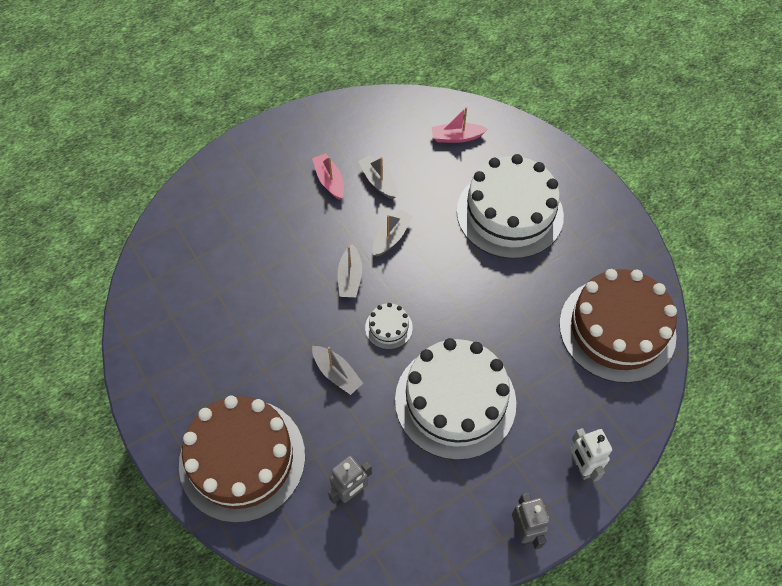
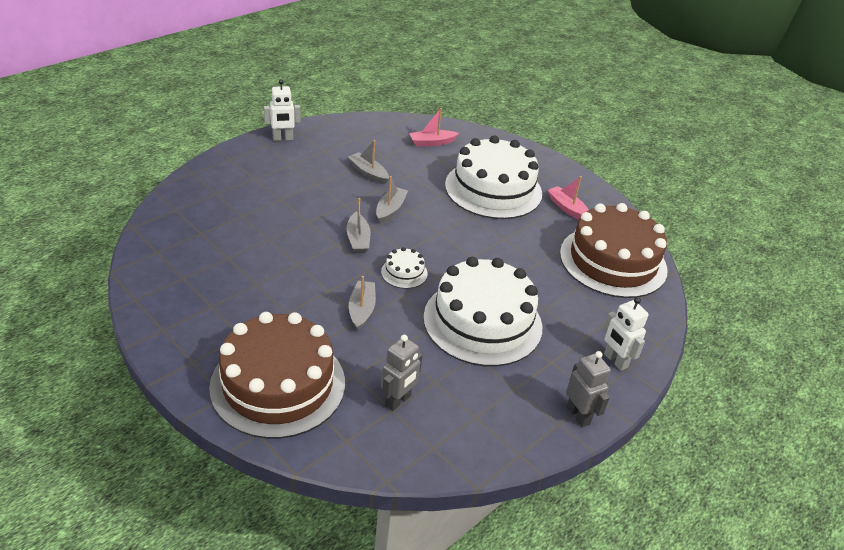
camera: 15 degrees left, 20 degrees down
pink boat [312,153,344,200] -> pink boat moved to [548,176,589,220]
grey boat [312,346,363,395] -> grey boat turned 120 degrees counterclockwise [349,276,376,330]
none -> white robot [264,79,301,141]

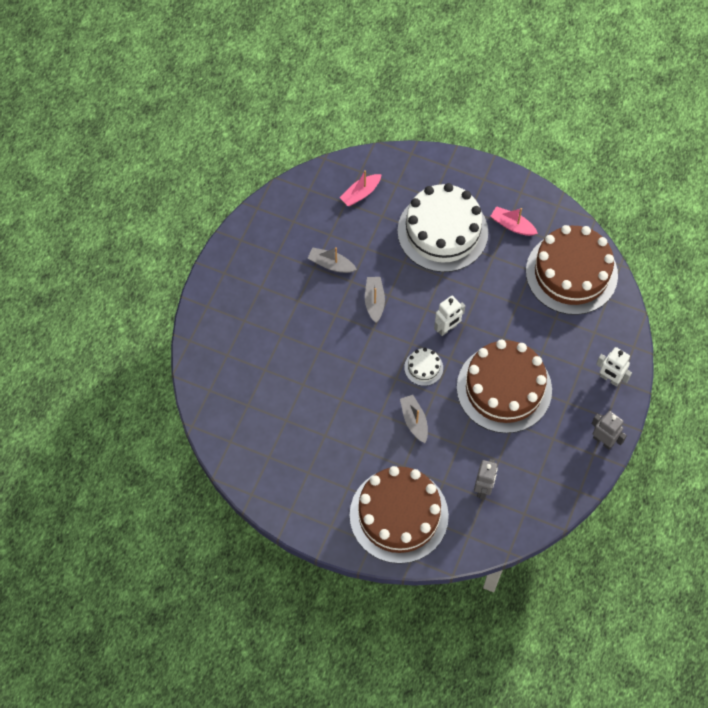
camera: 20 degrees left, 25 degrees up
white robot [264,79,301,141] -> white robot moved to [434,296,465,336]
grey boat [347,198,371,253] -> none
white cake [423,257,542,367] -> brown cake [457,340,552,433]

